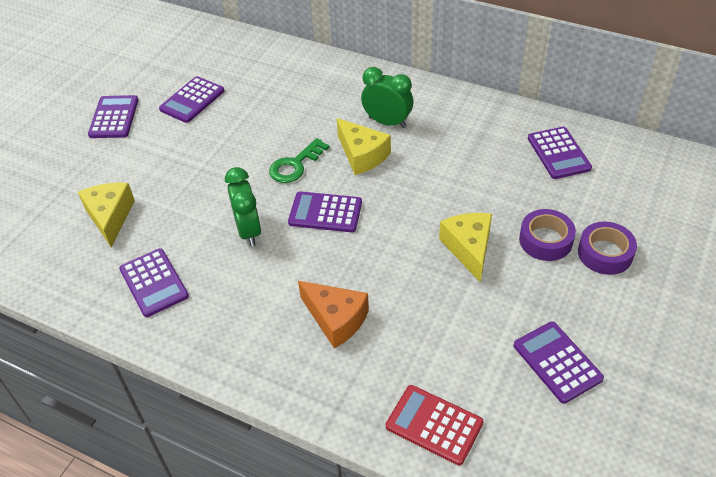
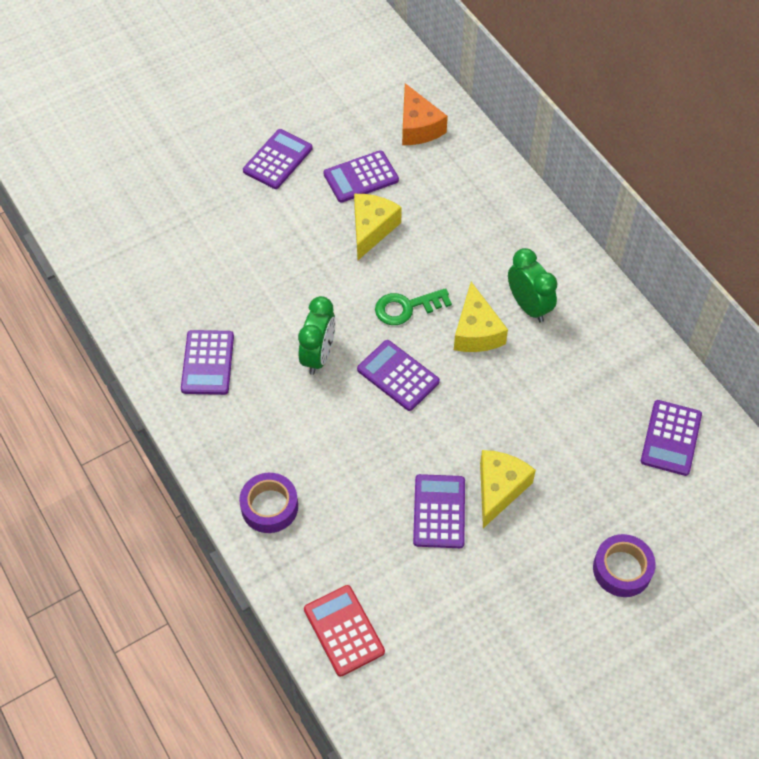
camera: 30 degrees right, 10 degrees up
yellow cheese [78,183,135,247] -> yellow cheese moved to [354,194,402,260]
orange cheese [298,281,369,348] -> orange cheese moved to [402,83,448,145]
purple calculator [514,321,604,404] -> purple calculator moved to [413,474,465,548]
purple tape [519,209,576,261] -> purple tape moved to [239,473,298,533]

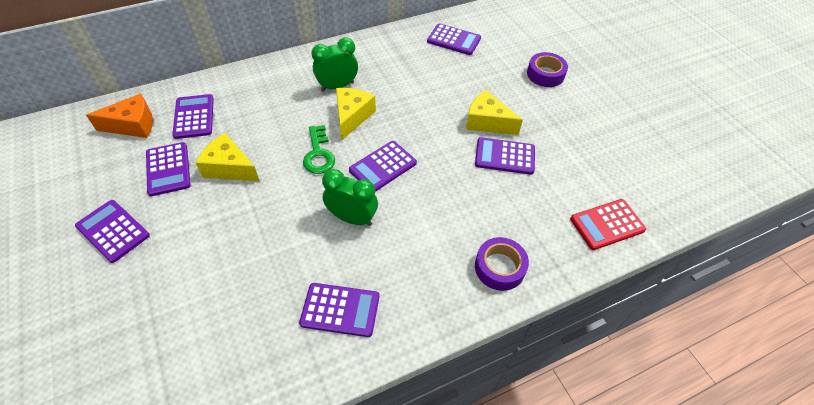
camera: 85 degrees left, 5 degrees down
yellow cheese [454,282,508,352] -> yellow cheese turned 75 degrees counterclockwise [336,88,376,140]
none -> purple calculator [172,94,214,139]

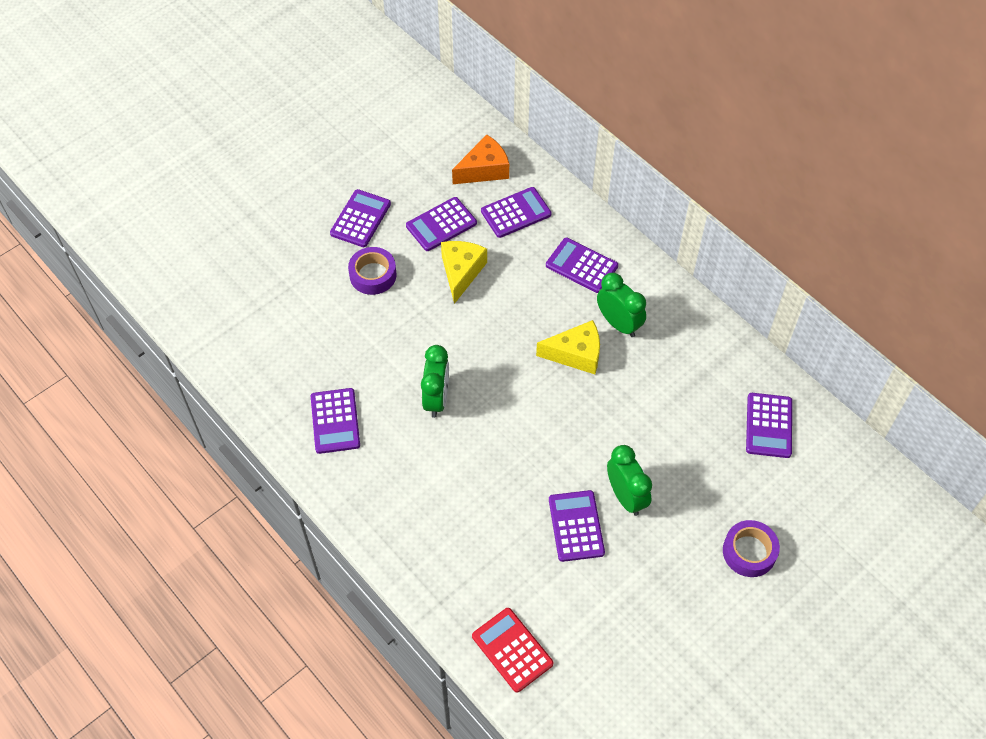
camera: 75 degrees right, 5 degrees up
orange cheese [86,93,153,138] -> orange cheese turned 90 degrees counterclockwise [452,135,509,184]
green key [303,125,335,174] -> none
purple calculator [349,141,417,192] -> purple calculator moved to [546,238,618,293]
yellow cheese [466,90,523,135] -> green clock [607,445,652,516]
purple tape [475,237,529,291] -> purple tape moved to [348,247,397,295]

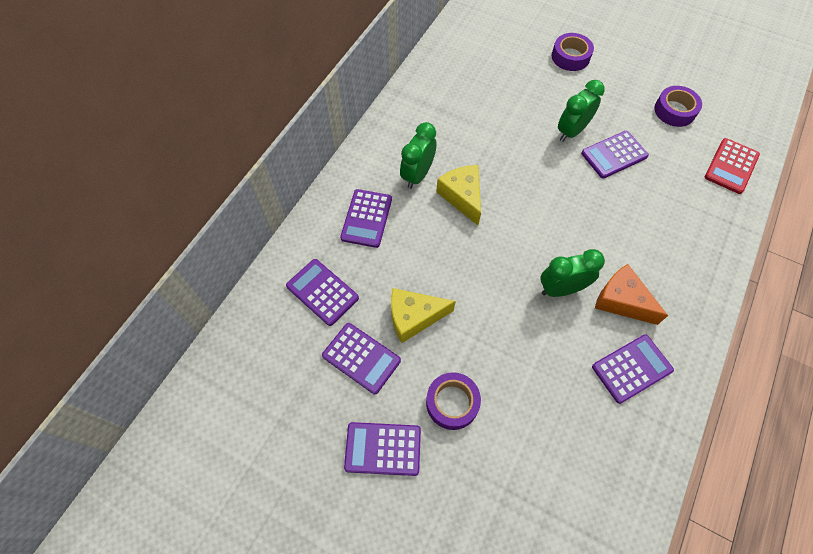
camera: 110 degrees left, 5 degrees up
orange cheese [452,135,509,184] -> orange cheese moved to [595,264,668,325]
purple calculator [746,393,792,458] -> none
none -> purple tape [654,86,702,127]

